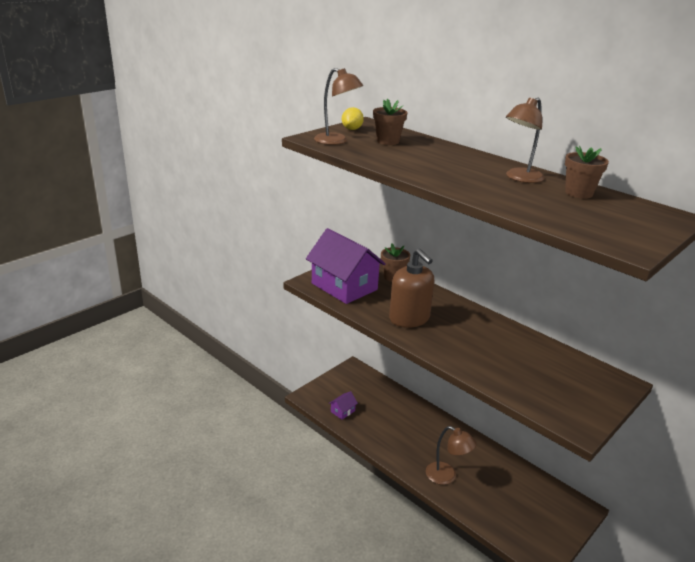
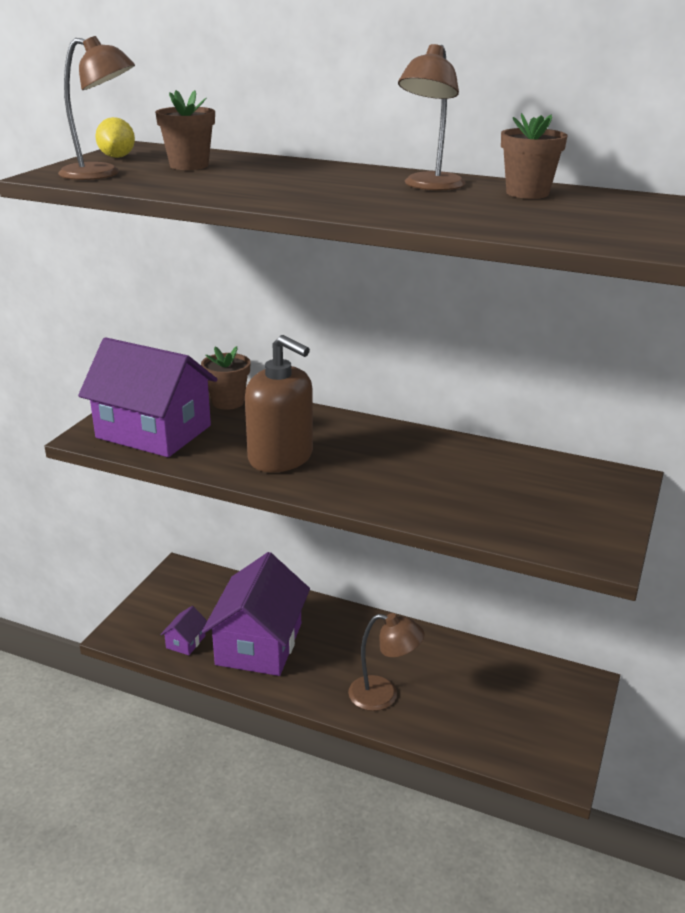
camera: 20 degrees left, 0 degrees up
none -> purple house [202,552,310,676]

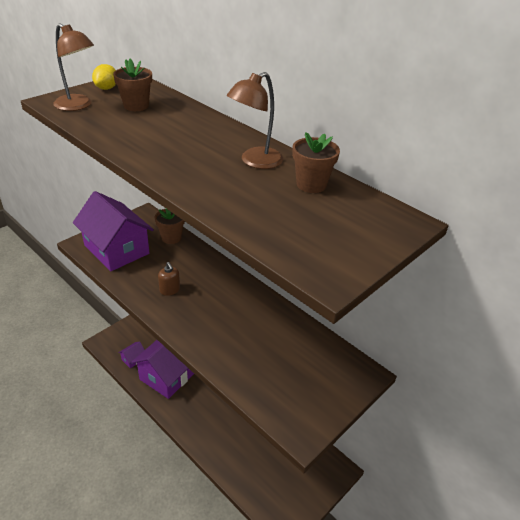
camera: 20 degrees right, 10 degrees up
brown soap dispenser [245,335,313,472] -> brown soap dispenser [158,262,180,296], size x0.47
brown lamp [348,613,425,711] -> none

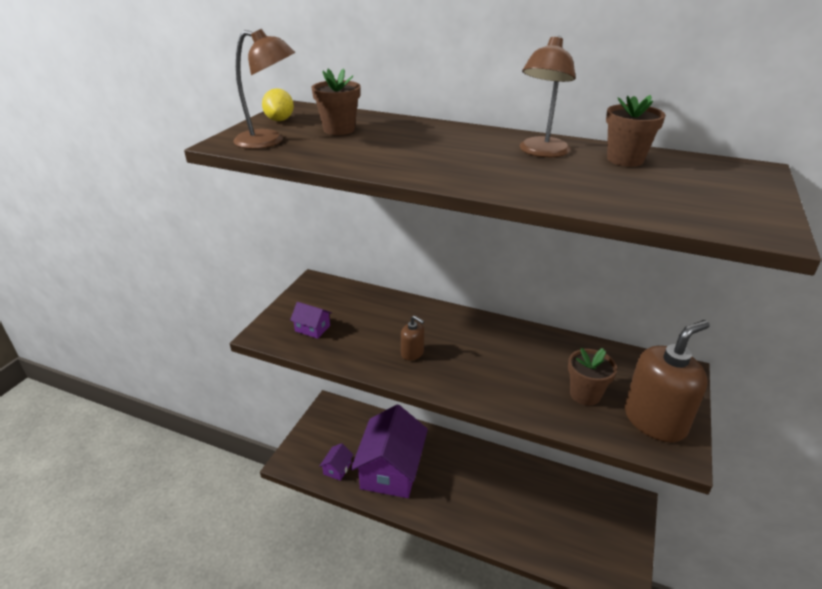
camera: 20 degrees left, 5 degrees down
purple house [73,191,154,271] -> purple house [290,302,332,339], size x0.40
brown flower pot [155,209,185,244] -> brown flower pot moved to [568,348,617,405]
none -> brown soap dispenser [625,320,710,442]

